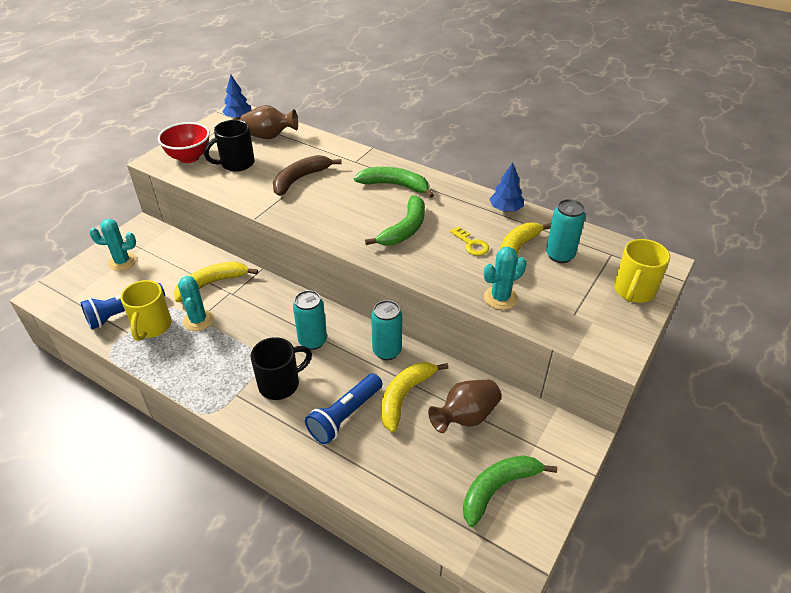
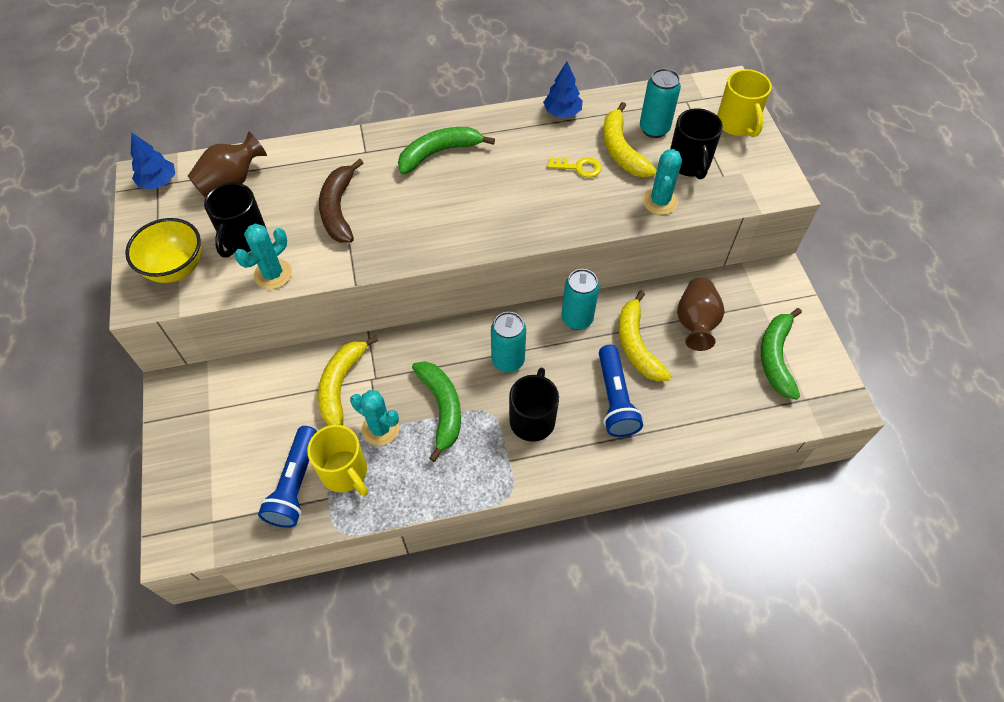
camera: 45 degrees left, 15 degrees up
turquoise cactus [89,219,137,271] -> turquoise cactus moved to [234,224,292,289]
red bowl [158,122,210,163] -> yellow bowl [125,218,201,283]
green banana [365,195,425,246] -> green banana moved to [412,361,461,462]
none -> black mug [670,108,723,179]

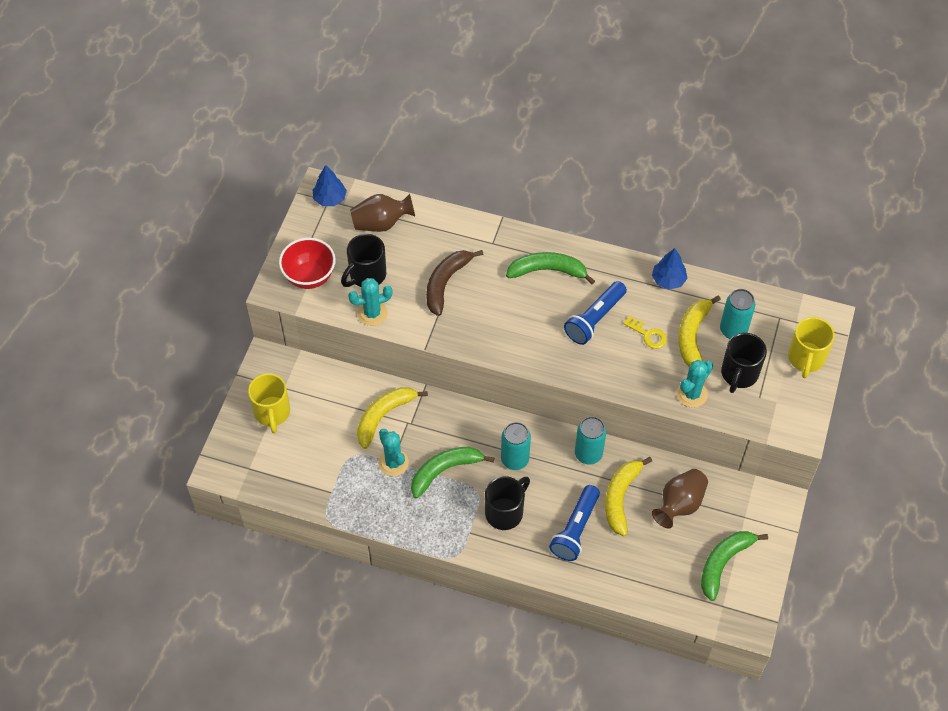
camera: 30 degrees right, 0 degrees up
yellow bowl [125,218,201,283] -> red bowl [279,238,336,289]
blue flashlight [258,426,317,528] -> blue flashlight moved to [564,281,627,345]
yellow mug [307,425,368,496] -> yellow mug moved to [248,373,290,433]
green banana [412,361,461,462] -> green banana turned 135 degrees counterclockwise [411,447,494,499]

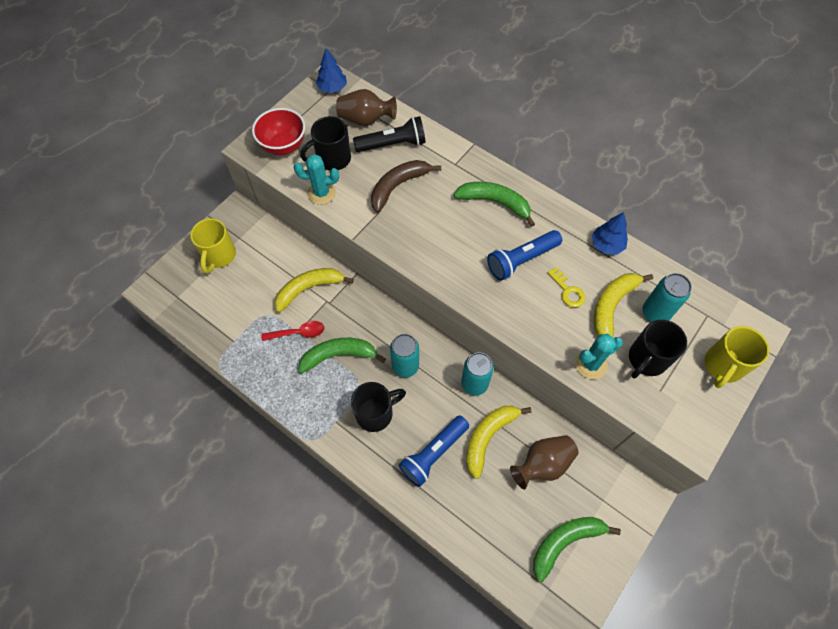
camera: 20 degrees right, 5 degrees up
turquoise cactus [378,429,409,476] -> red spoon [262,321,324,341]
none -> black flashlight [353,116,426,152]

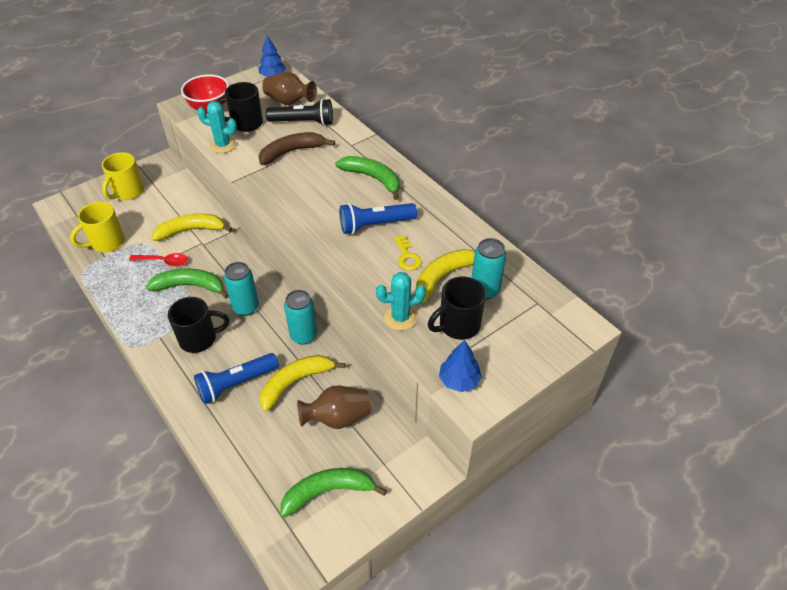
camera: 15 degrees right, 15 degrees down
blue tree [592,212,628,255] -> blue tree moved to [439,340,482,392]
yellow mug [704,326,769,388] -> yellow mug moved to [70,202,125,252]

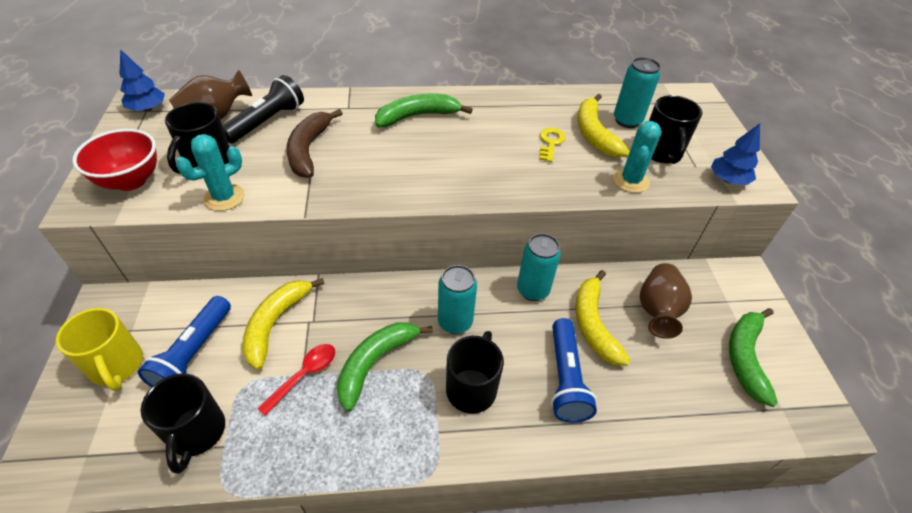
camera: 60 degrees left, 0 degrees up
yellow mug [70,202,125,252] -> black mug [141,373,225,474]
blue flashlight [340,203,417,234] -> blue flashlight moved to [138,296,231,387]
yellow key [394,235,422,270] -> yellow key turned 90 degrees counterclockwise [539,128,566,162]

